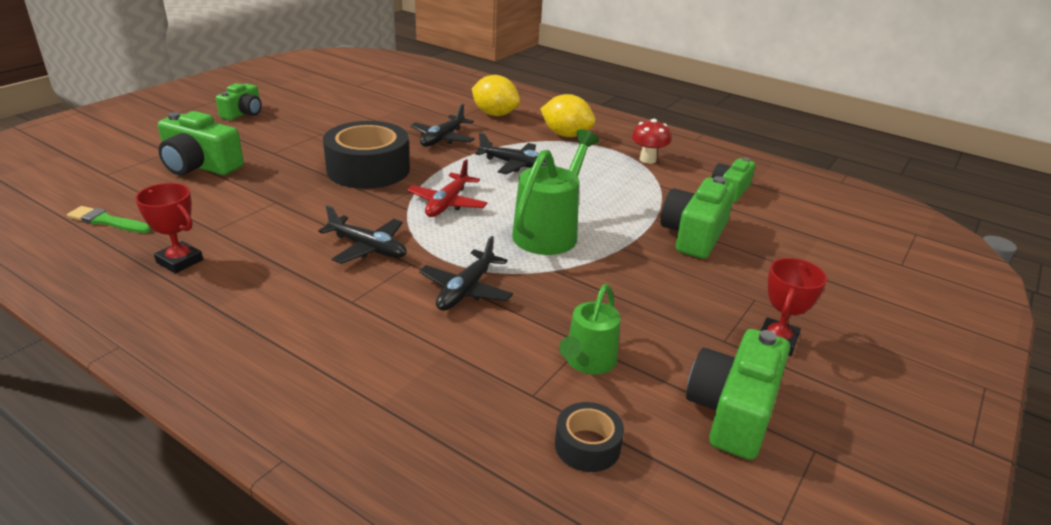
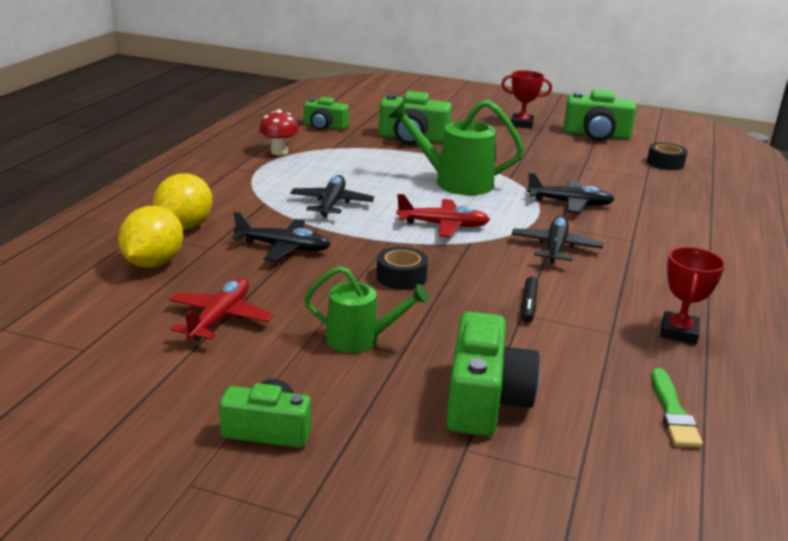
camera: 105 degrees left, 5 degrees down
black tape [323,121,410,189] -> black tape [377,247,428,290], size x0.48
yellow lemon [540,94,596,137] -> yellow lemon moved to [118,206,183,268]
green watering can [559,284,620,374] -> green watering can moved to [304,266,429,353]
none -> red plane [169,278,273,341]
none -> black marker [522,277,538,323]

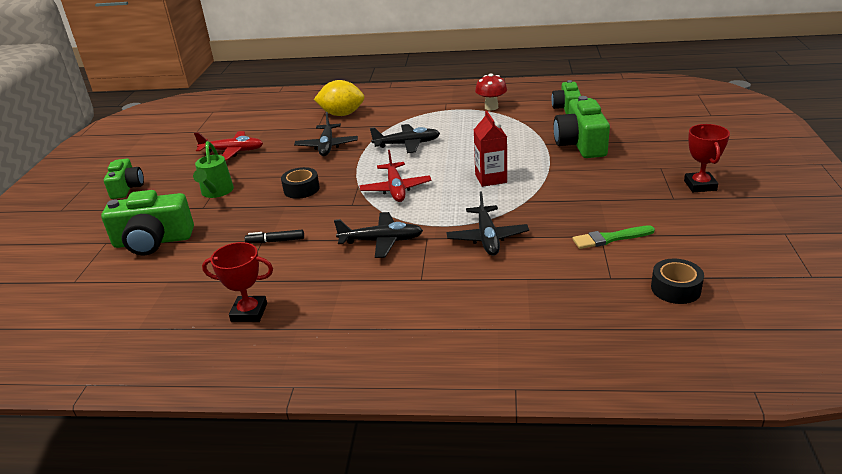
camera: 80 degrees right, 5 degrees up
yellow lemon [118,206,183,268] -> none
green watering can [388,100,524,195] -> red carton [474,111,507,187]
green camera [564,89,636,141] -> none
green brush [651,368,703,448] -> green brush moved to [573,225,655,249]

